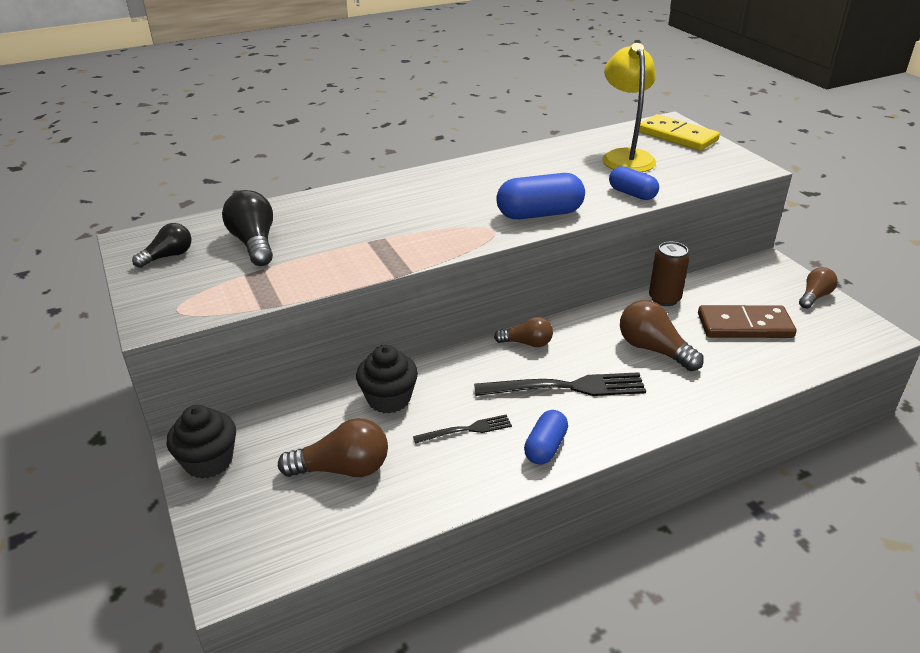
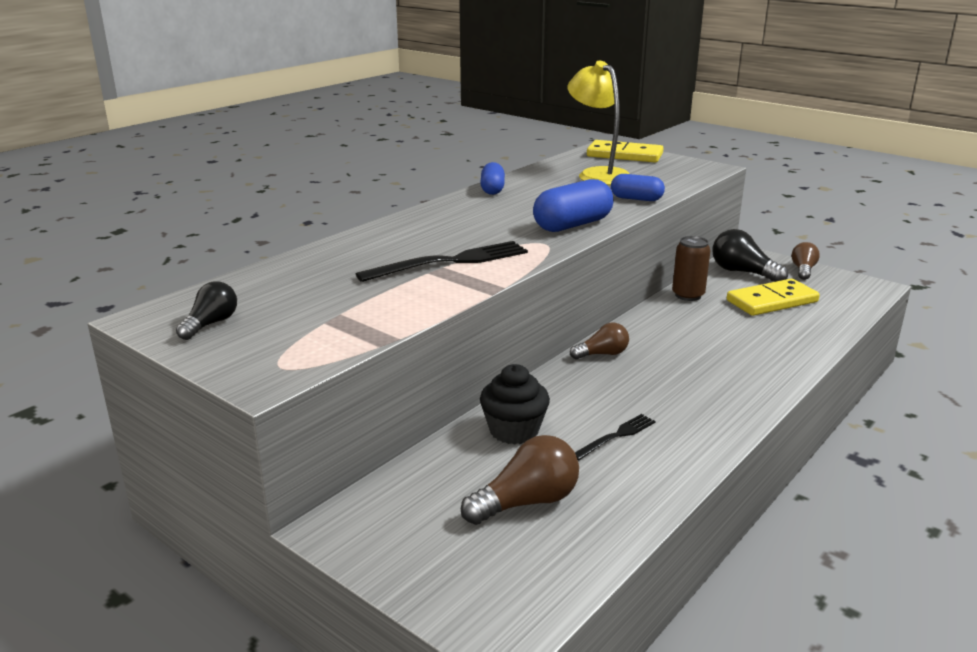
camera: 25 degrees left, 10 degrees down
black cupcake [166,405,236,479] -> none
black light bulb [222,190,273,266] -> black light bulb moved to [712,229,788,282]
black fork [474,372,646,396] -> black fork moved to [356,241,528,282]
blue capsule [524,410,568,465] -> blue capsule moved to [480,162,505,195]
brown light bulb [620,300,704,371] -> none
brown domino [698,305,797,338] -> yellow domino [727,279,820,316]

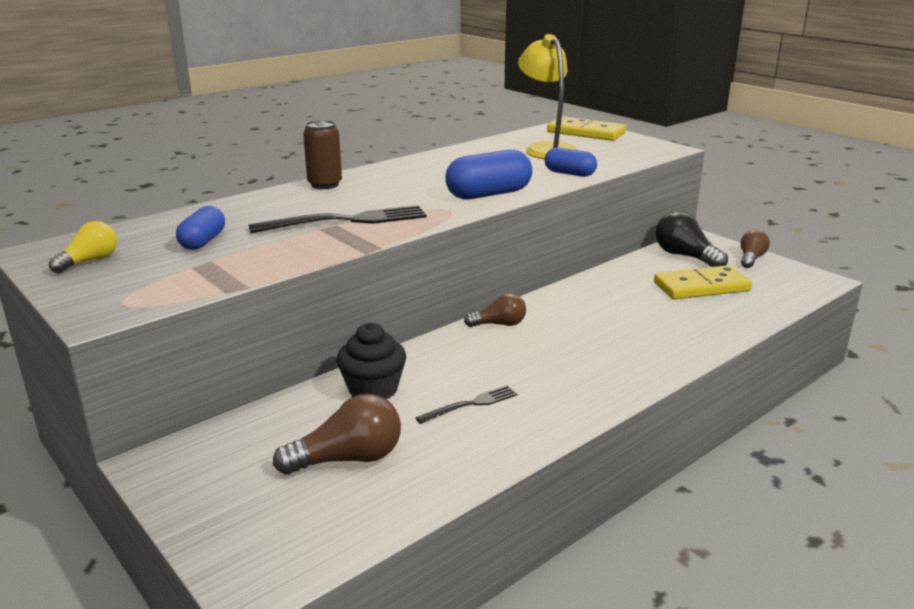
camera: 10 degrees right, 0 degrees up
black light bulb [176,281,237,340] -> yellow light bulb [49,221,117,273]
blue capsule [480,162,505,195] -> blue capsule moved to [176,206,225,250]
brown can [672,236,711,301] -> brown can moved to [303,120,342,189]

